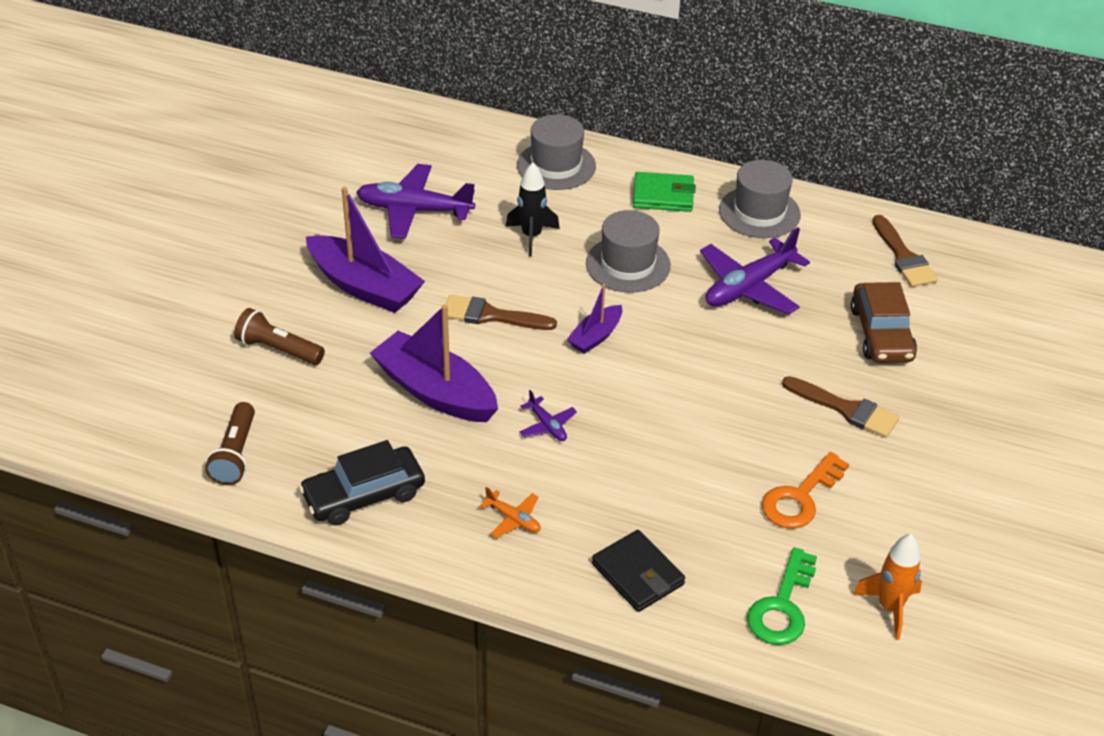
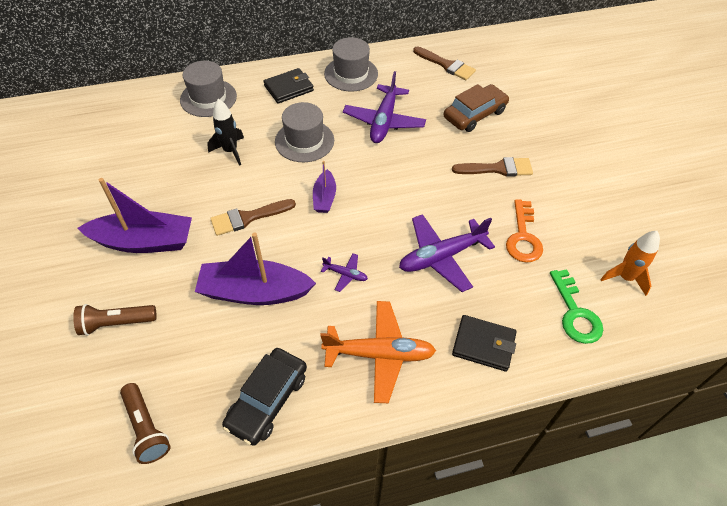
camera: 35 degrees left, 10 degrees up
purple plane [356,164,475,239] -> purple plane moved to [399,214,495,292]
orange plane [480,487,541,538] -> orange plane [320,301,436,403], size x2.13
green wallet [633,172,696,212] -> black wallet [263,68,314,104]
brown car [851,282,917,363] -> brown car turned 90 degrees counterclockwise [444,84,509,132]

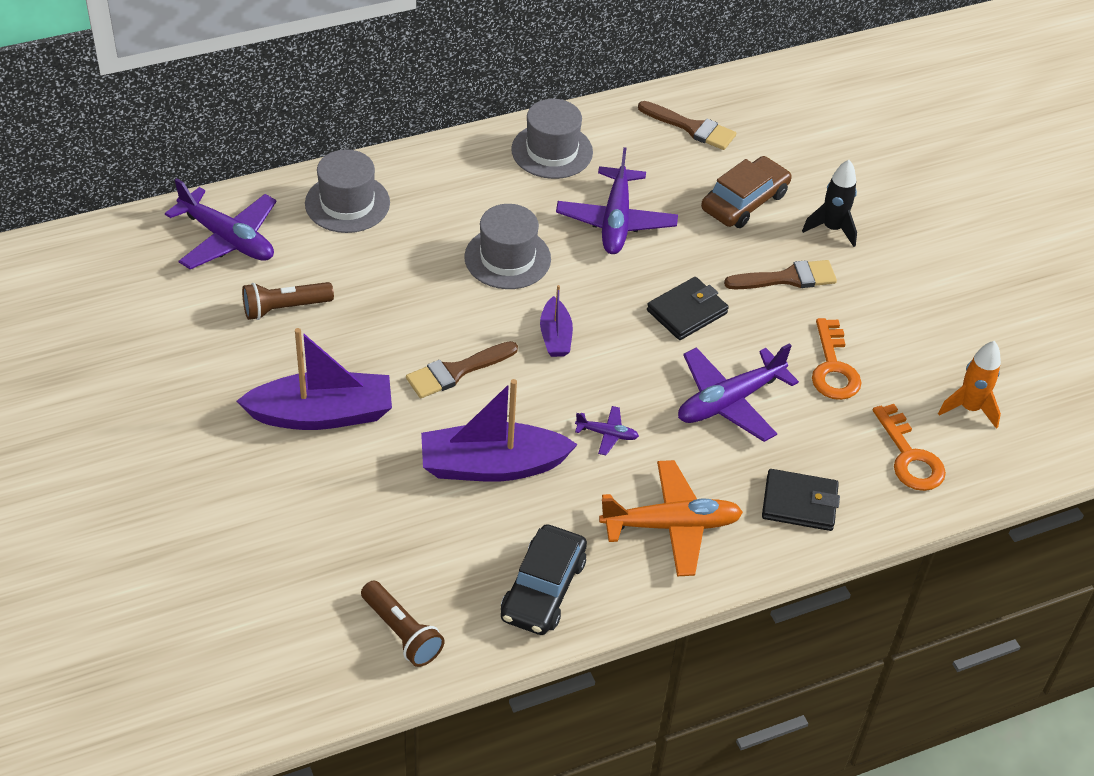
camera: 10 degrees left, 5 degrees down
brown flashlight [73,304,157,336] -> brown flashlight moved to [242,282,334,320]
black rocket [207,99,244,166] -> black rocket moved to [802,160,857,247]
black wallet [263,68,314,104] -> black wallet moved to [647,277,729,340]
green key [550,269,603,344] -> orange key [873,404,946,491]
none -> purple plane [165,178,277,269]

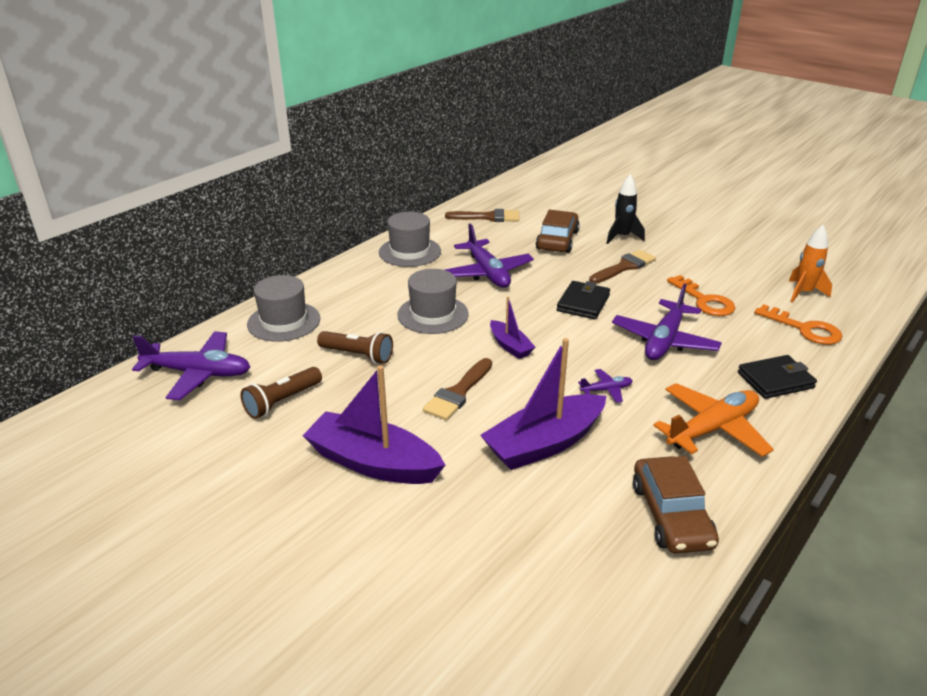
camera: 25 degrees left, 15 degrees down
purple boat [237,328,392,430] -> purple boat turned 120 degrees counterclockwise [302,365,445,484]
brown flashlight [361,580,445,667] -> brown flashlight moved to [317,331,393,364]
black car [501,524,587,635] -> brown car [633,456,719,554]

